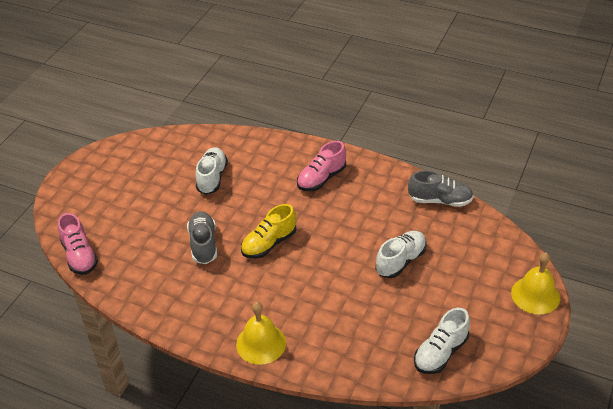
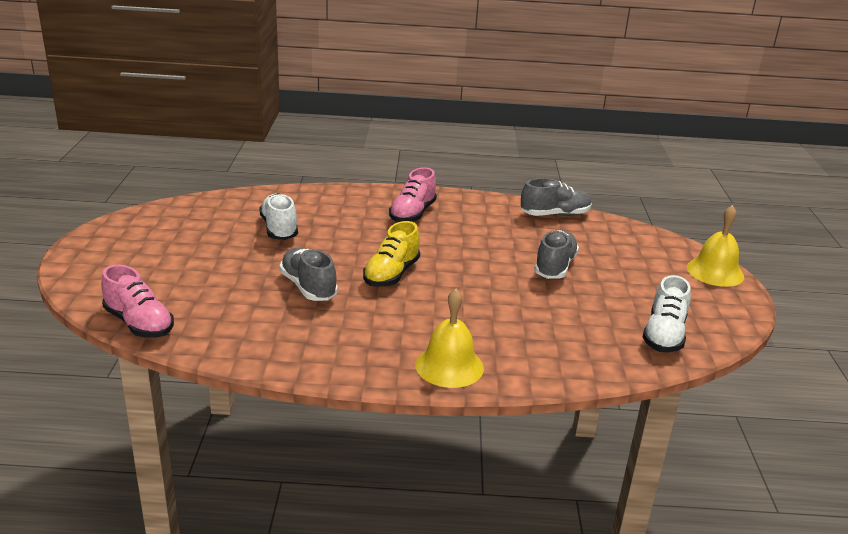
camera: 25 degrees left, 15 degrees down
white shoe [376,231,427,278] -> grey shoe [534,230,579,279]

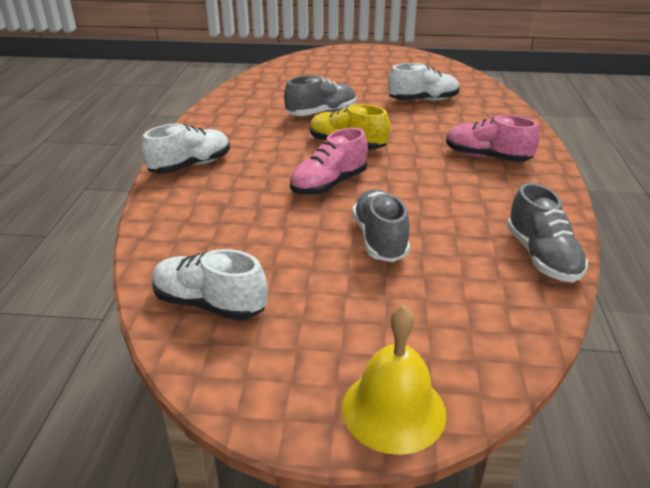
camera: 95 degrees right, 5 degrees up
pink shoe [101,265,174,338] -> pink shoe moved to [290,128,368,195]
yellow bell [415,289,484,388] -> white shoe [141,124,230,174]
grey shoe [534,230,579,279] -> grey shoe turned 120 degrees counterclockwise [352,189,410,262]

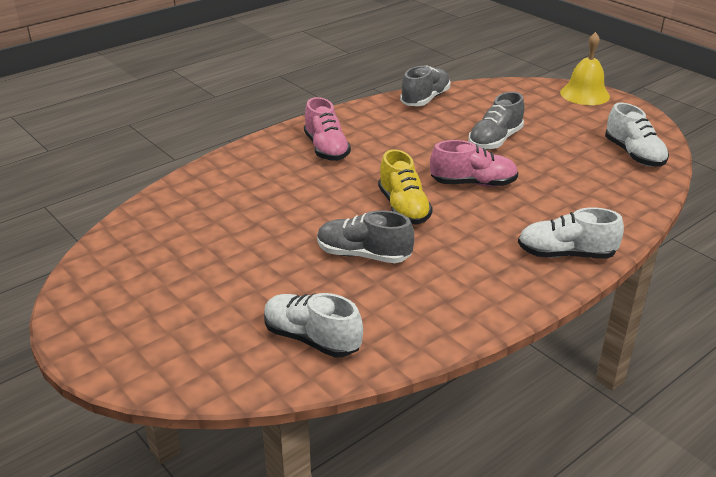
camera: 135 degrees left, 0 degrees up
white shoe [388,63,460,101] -> white shoe moved to [264,293,363,358]

